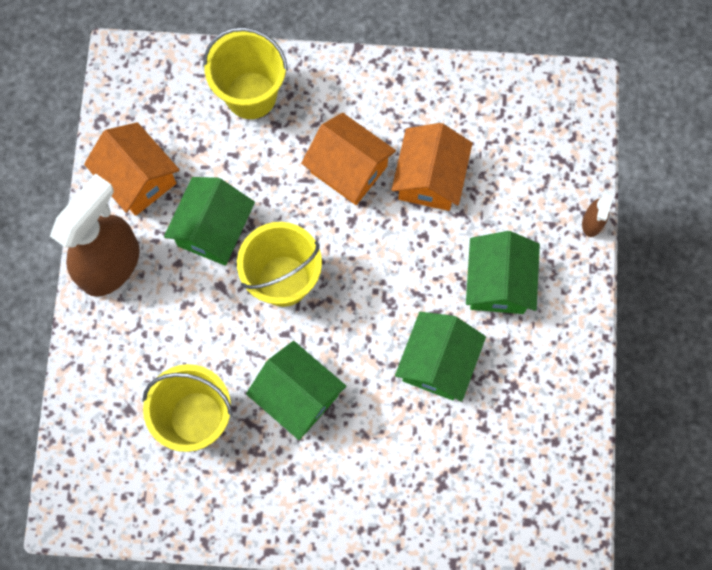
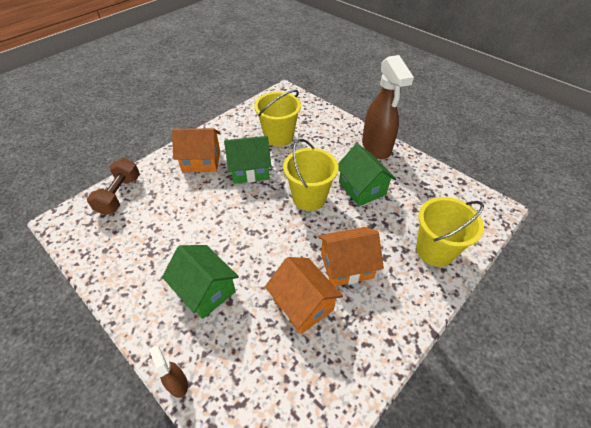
camera: 130 degrees right, 25 degrees down
orange house [84,122,179,216] -> orange house moved to [172,128,220,172]
green house [395,312,486,402] -> none
none -> brown dumbbell [87,158,140,215]

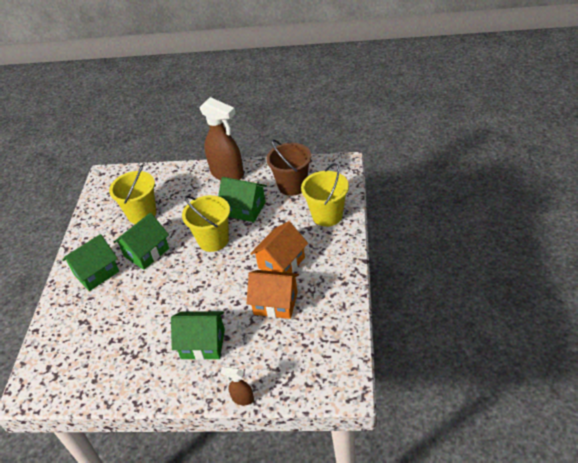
camera: 35 degrees left, 5 degrees down
brown dumbbell [87,158,140,215] -> none
orange house [172,128,220,172] -> green house [62,234,119,291]
none -> brown bucket [266,139,311,196]

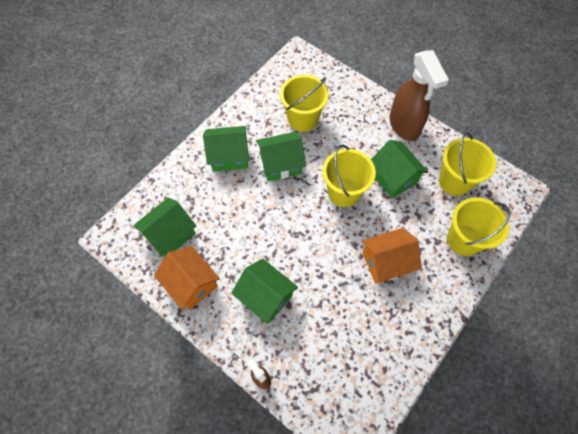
camera: 30 degrees right, 20 degrees up
orange house [247,270,299,319] -> orange house moved to [154,246,220,310]
brown bucket [266,139,311,196] -> yellow bucket [439,132,496,196]
none -> green house [134,197,196,257]

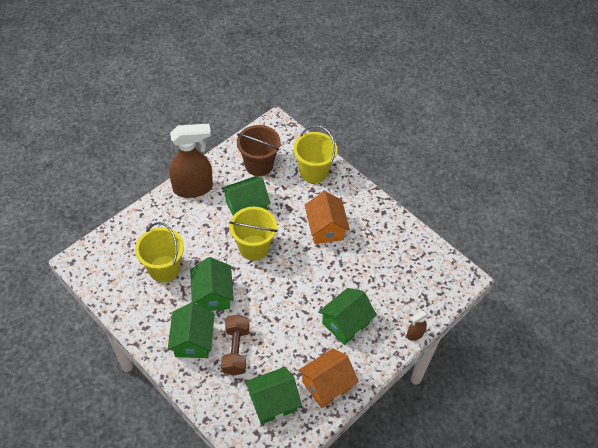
camera: 85 degrees left, 10 degrees down
green house [134,197,196,257] -> green house turned 75 degrees counterclockwise [245,367,302,424]
yellow bucket [439,132,496,196] -> brown bucket [237,125,281,176]
none -> brown dumbbell [221,314,249,376]

